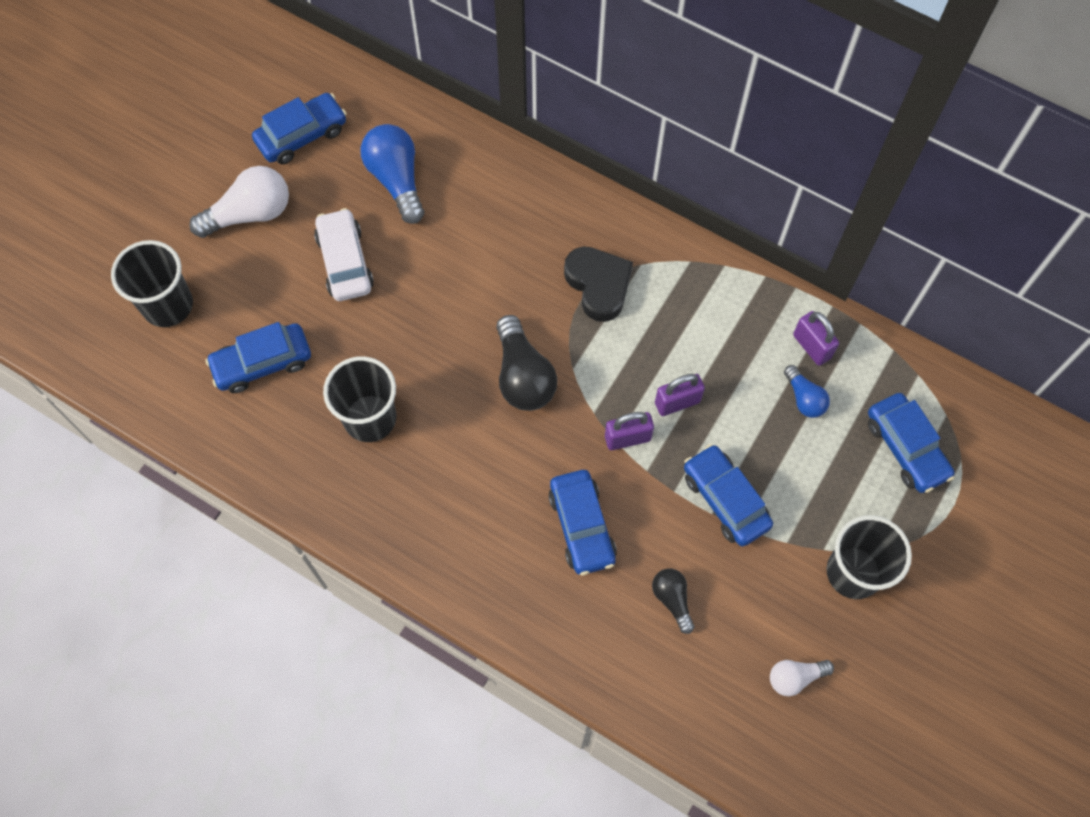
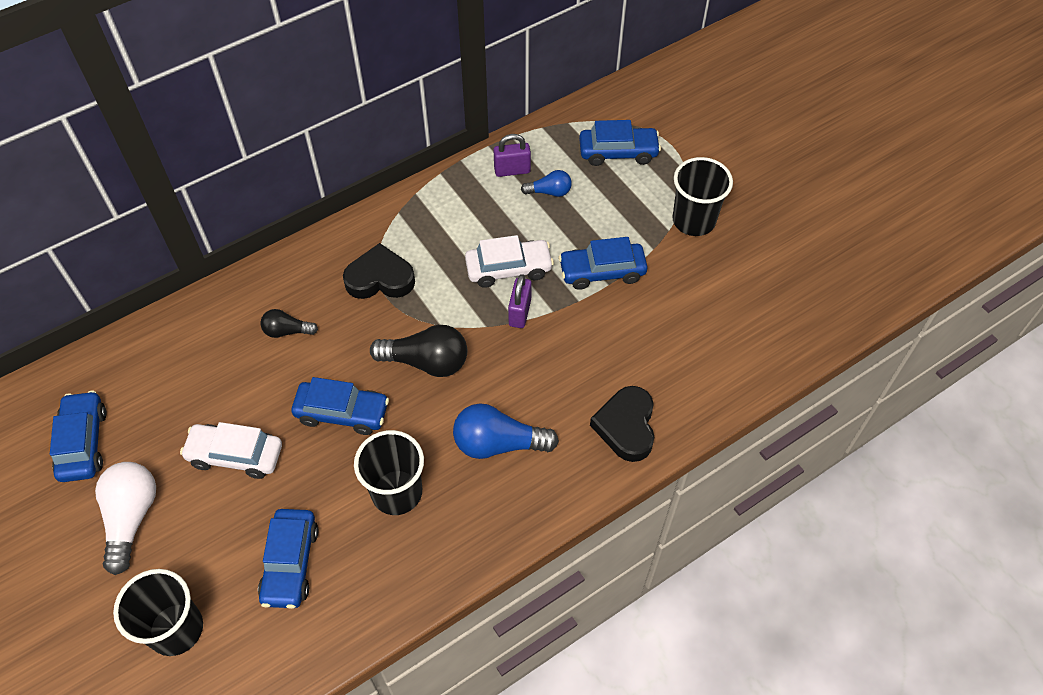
camera: 65 degrees left, 10 degrees down
blue light bulb [360,124,424,224] -> blue light bulb moved to [453,403,559,459]
blue car [548,470,617,576] -> blue car moved to [291,377,389,435]
black light bulb [652,568,694,634] -> black light bulb moved to [261,309,318,338]
purple padlock [655,374,705,416] -> white car [465,235,554,288]
white light bulb [770,660,834,696] -> none
none -> black heart [590,386,655,462]

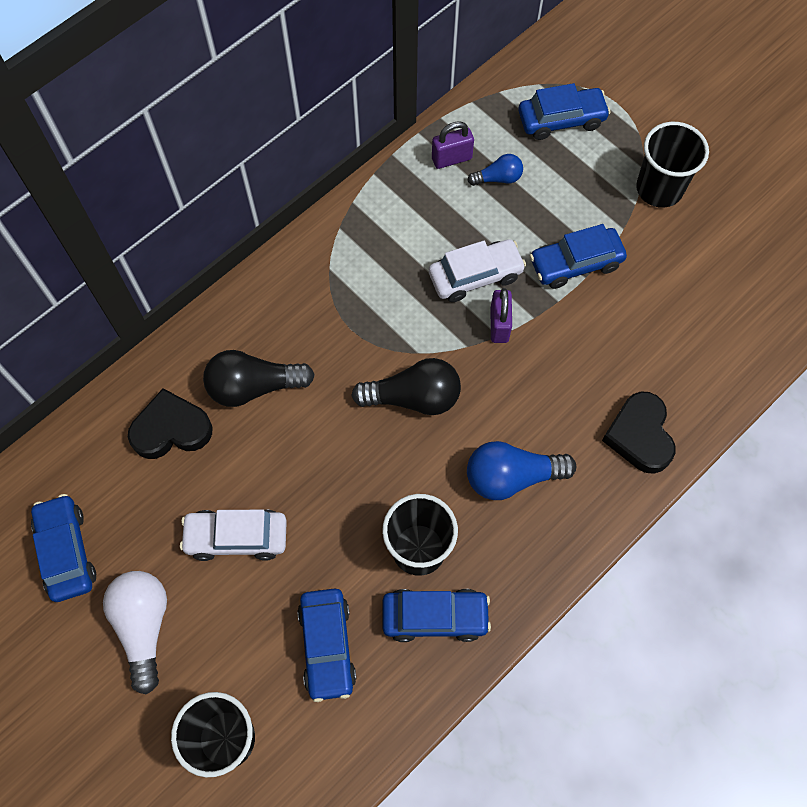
camera: 10 degrees left, 10 degrees up
black light bulb [261,309,318,338] -> black light bulb [203,350,315,407], size x1.77
blue car [291,377,389,435] -> blue car moved to [383,589,491,642]
black heart [343,243,415,299] -> black heart moved to [128,388,213,459]

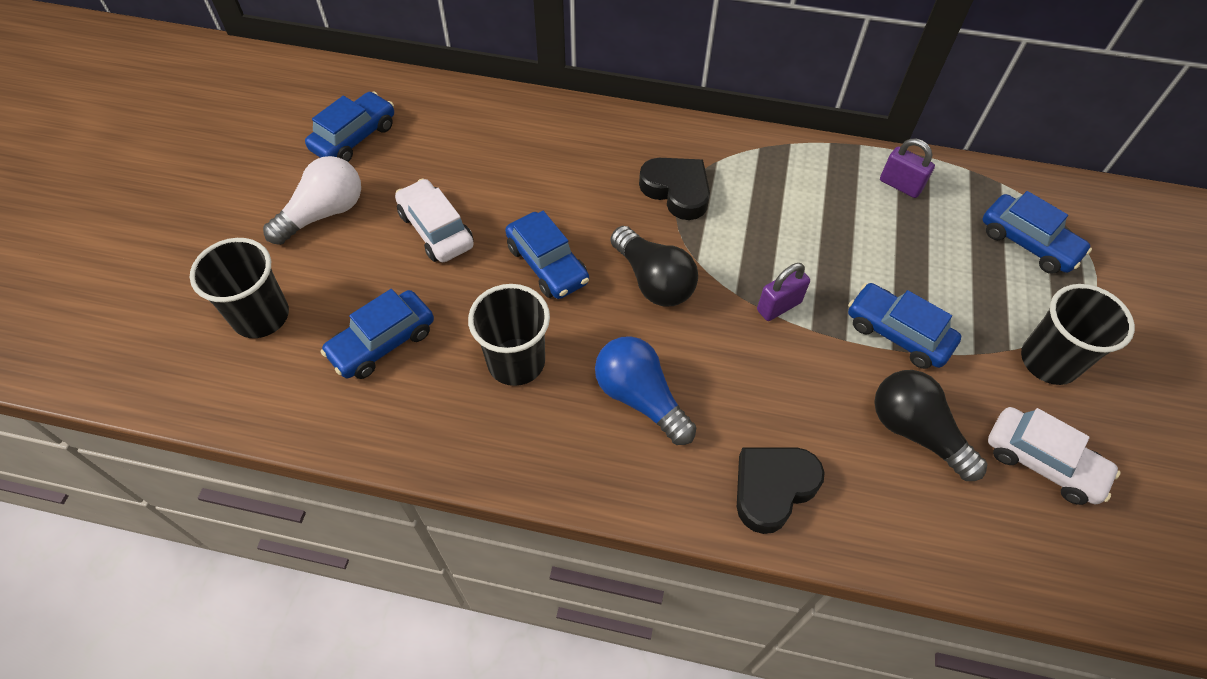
camera: 55 degrees right, 10 degrees down
black heart [128,388,213,459] -> black heart moved to [639,158,710,220]
black light bulb [203,350,315,407] -> black light bulb moved to [874,370,987,481]
blue car [383,589,491,642] -> blue car moved to [505,211,589,299]
white car [429,239,526,302] -> white car moved to [988,407,1120,505]
blue light bulb [467,154,523,186] -> none

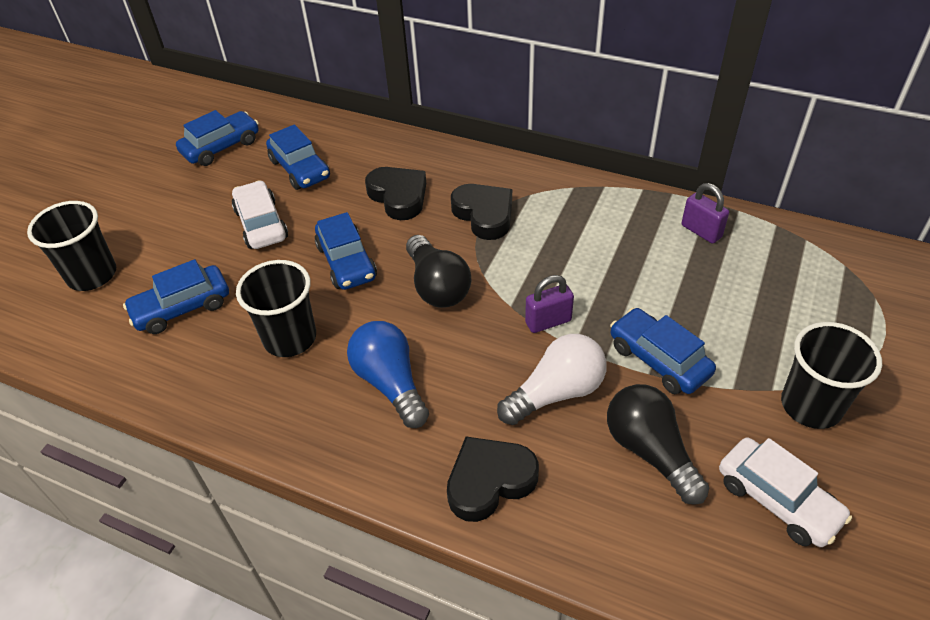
camera: 15 degrees right, 10 degrees down
white light bulb [263,156,361,245] -> white light bulb moved to [497,334,607,425]
blue car [982,191,1092,274] -> blue car moved to [266,124,330,190]
none -> black heart [365,167,426,220]

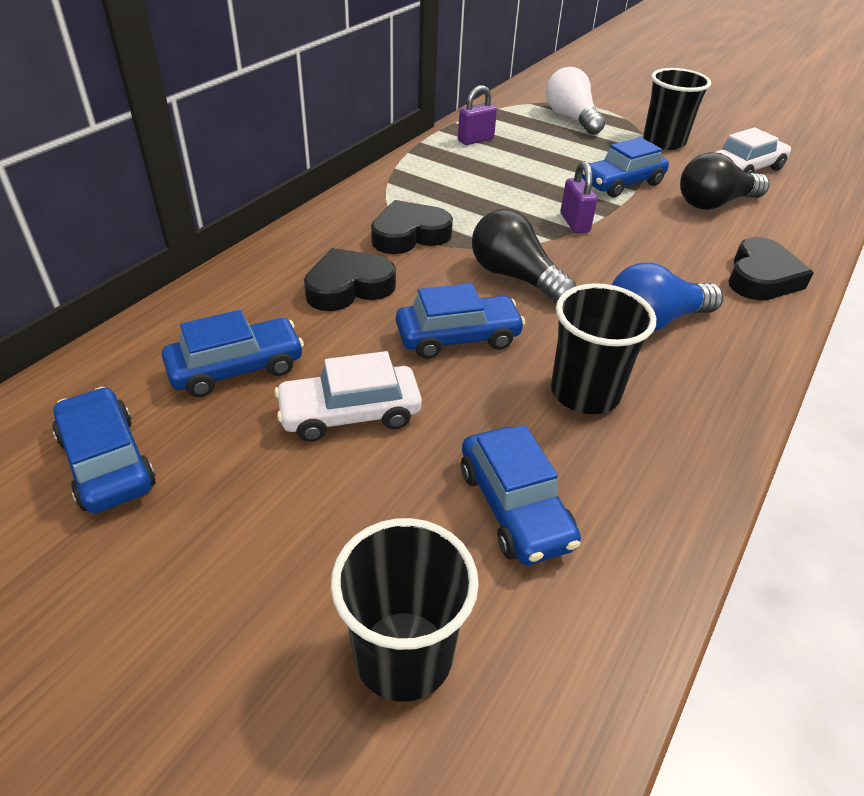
camera: 85 degrees left, 5 degrees down
black light bulb [406,235,471,308] -> black light bulb turned 120 degrees counterclockwise [472,209,576,303]
black heart [447,437,539,522] -> black heart turned 135 degrees counterclockwise [729,237,814,300]
white light bulb [497,334,607,425] -> white light bulb moved to [546,67,605,135]

